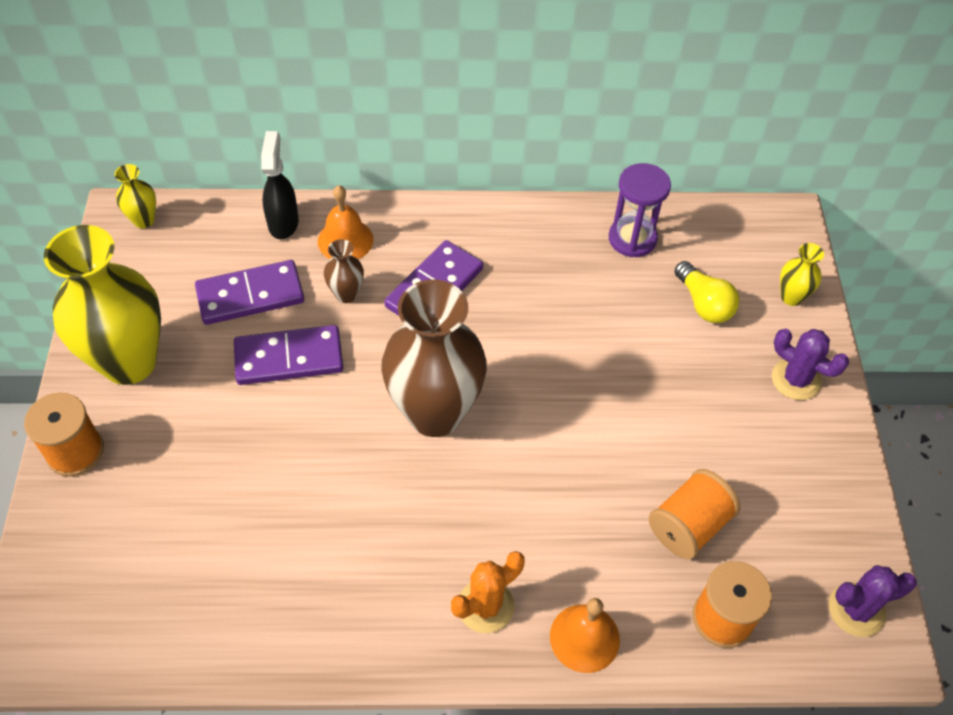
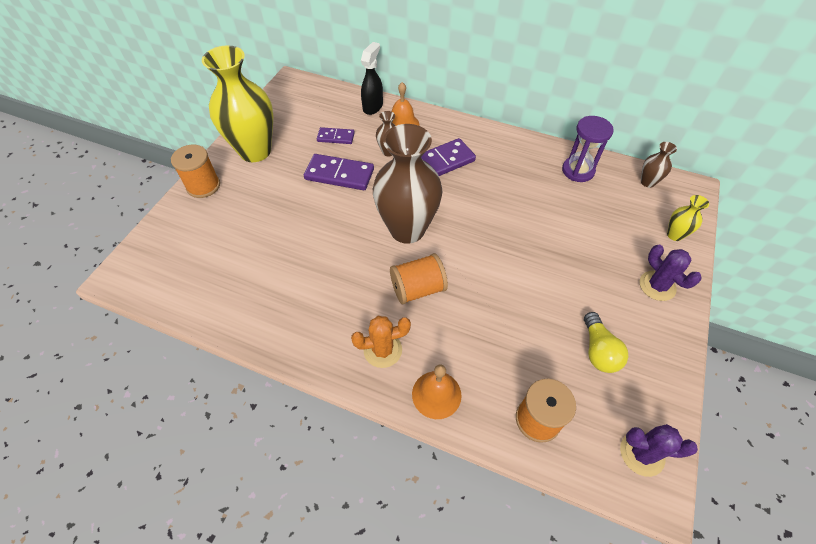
camera: 25 degrees right, 0 degrees up
yellow vase [114,164,156,228] -> none
purple domino [195,260,304,325] -> purple domino [317,127,355,144], size x0.59
orange spool [649,469,741,559] -> orange spool moved to [390,253,448,304]
yellow light bulb [674,261,739,323] -> yellow light bulb moved to [584,312,628,373]
none -> brown vase [641,142,677,188]

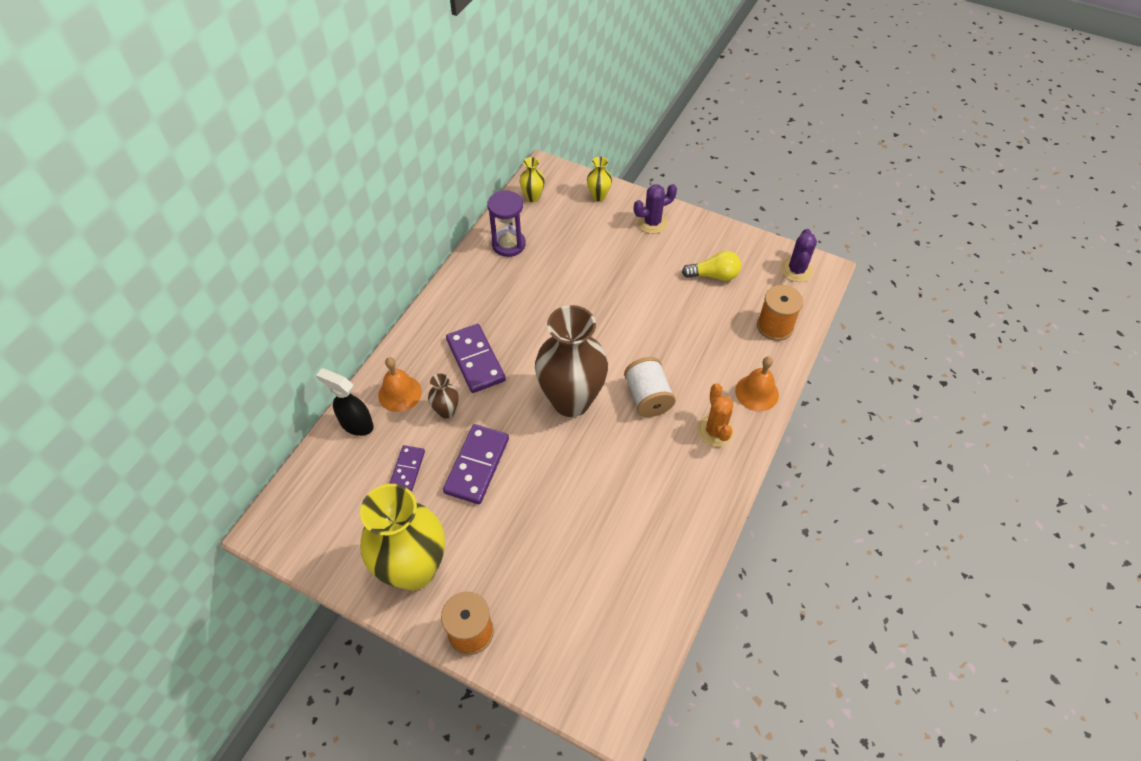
camera: 85 degrees left, 0 degrees up
orange spool [390,253,448,304] -> white spool [624,357,676,417]
brown vase [641,142,677,188] -> yellow vase [520,157,545,202]

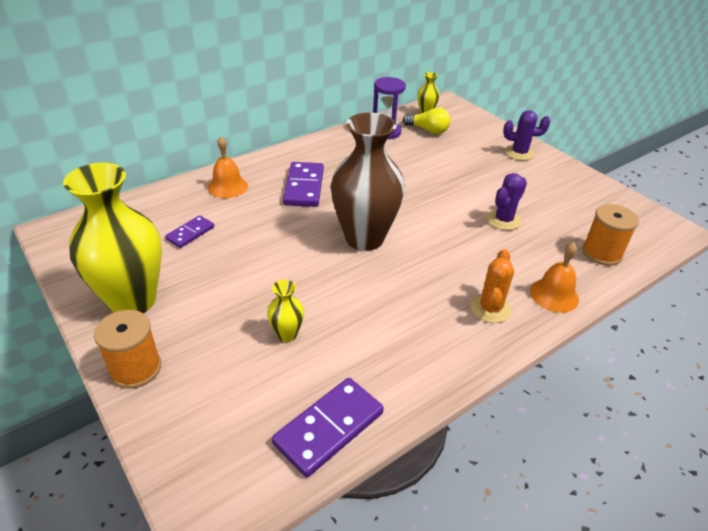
camera: 25 degrees right, 15 degrees down
black spray bottle [316,368,374,436] -> none
brown vase [428,374,459,418] -> none
purple domino [443,424,509,504] -> purple domino moved to [272,378,384,478]
yellow vase [587,156,612,202] -> yellow vase moved to [267,280,304,342]
white spool [624,357,676,417] -> none
yellow light bulb [682,251,741,281] -> yellow light bulb moved to [403,108,451,134]
purple cactus [781,229,817,282] -> purple cactus moved to [487,173,527,230]

